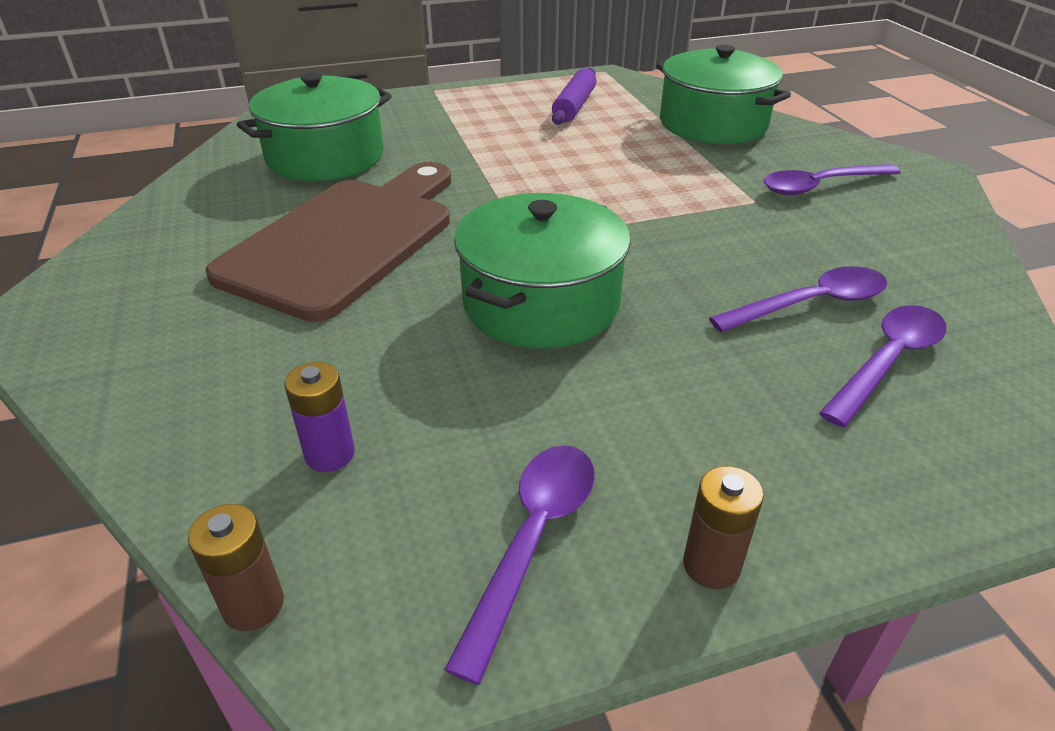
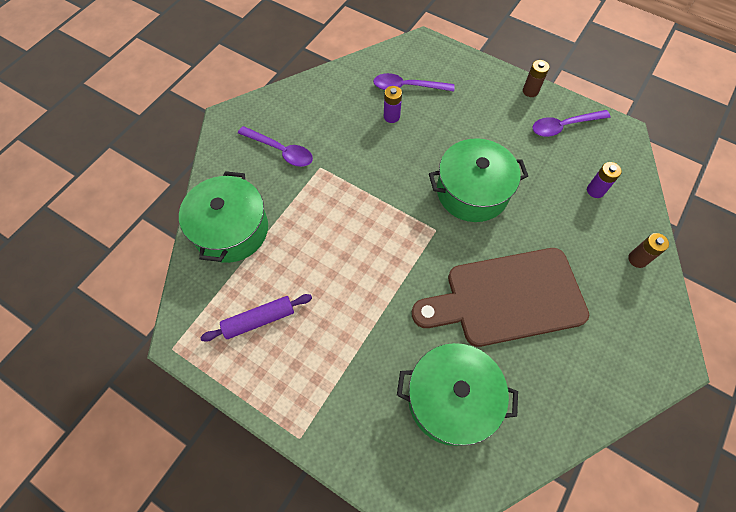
camera: 130 degrees left, 25 degrees up
brown battery [188,504,284,631] -> brown battery moved to [628,233,669,268]
purple spoon [709,266,887,332] -> purple battery [384,86,402,123]

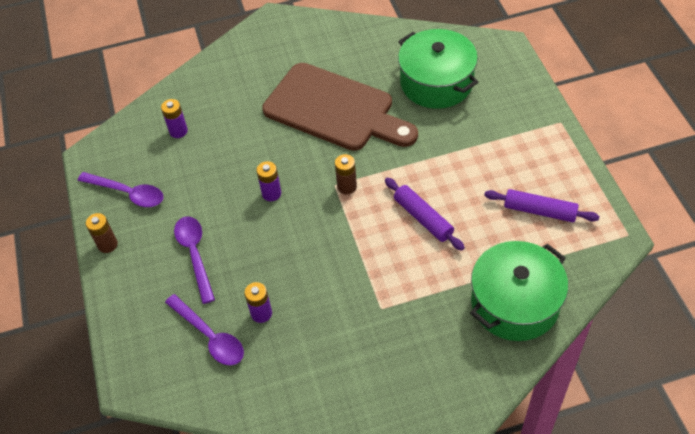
camera: 135 degrees left, 10 degrees down
purple spoon [238,126,313,167] -> purple spoon moved to [174,216,215,304]
green pot [429,138,528,222] -> purple battery [256,161,281,201]
brown battery [628,233,669,268] -> brown battery moved to [335,154,357,195]
none -> purple rolling pin [385,178,465,251]

